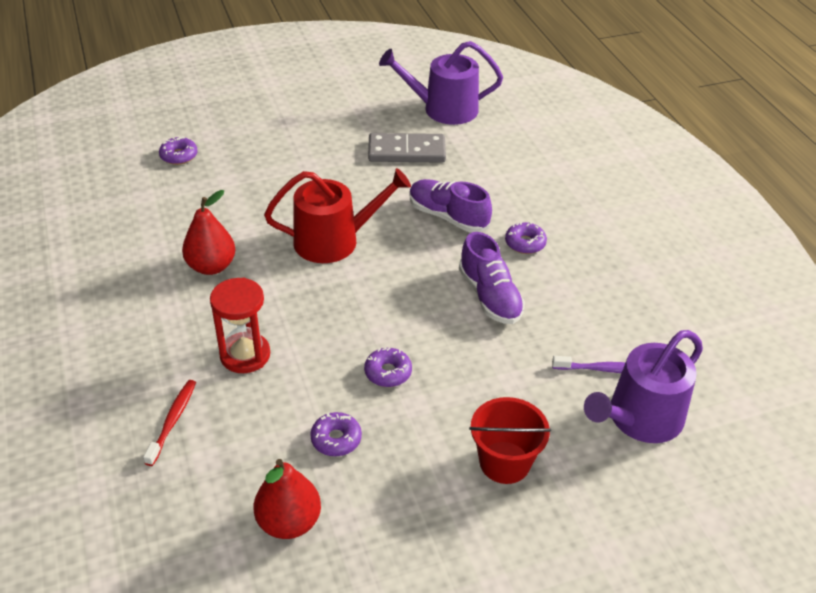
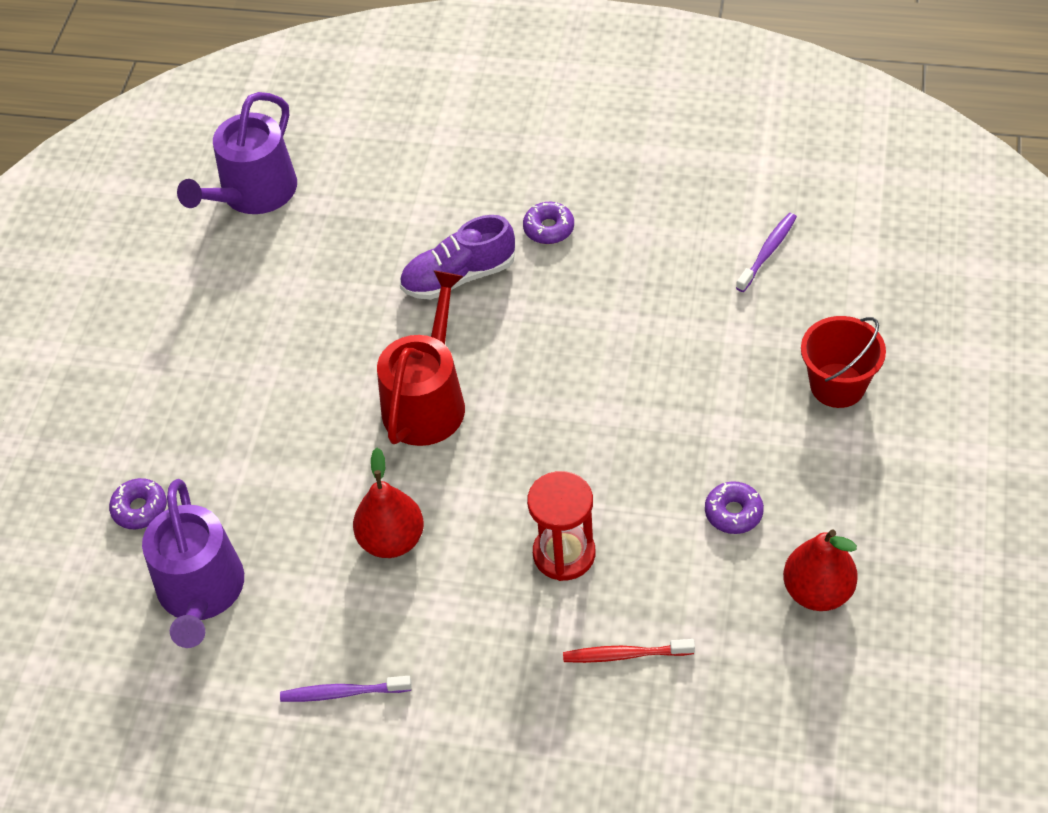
camera: 55 degrees left, 10 degrees up
red toothbrush [143,380,196,466] -> red toothbrush turned 45 degrees counterclockwise [563,639,695,663]
purple donut [364,347,412,387] -> none
grey domino [368,133,446,163] -> none
purple shoe [459,232,525,324] -> none
purple watering can [584,330,703,443] -> purple watering can moved to [142,479,244,648]
none -> purple toothbrush [280,676,412,702]

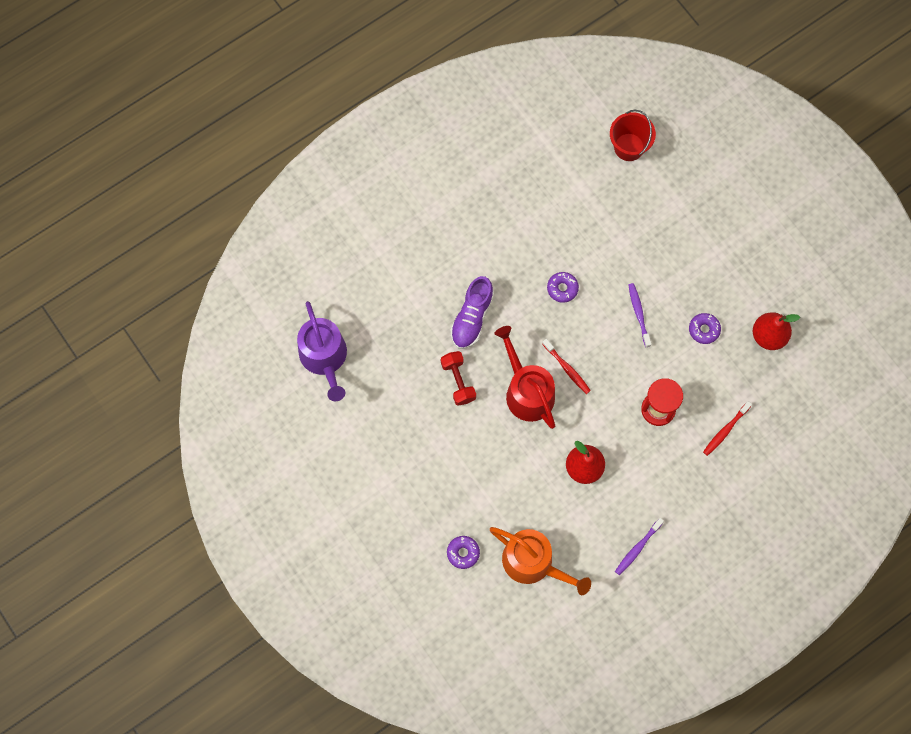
camera: 50 degrees left, 20 degrees up
purple watering can [142,479,244,648] -> orange watering can [490,527,591,595]
purple donut [523,202,574,244] -> purple donut moved to [547,272,579,303]
purple toothbrush [736,213,797,292] -> purple toothbrush moved to [628,283,651,347]
red bucket [801,316,886,408] -> red bucket moved to [610,110,656,161]
none -> red dumbbell [441,351,476,405]
none -> red toothbrush [542,339,591,394]

